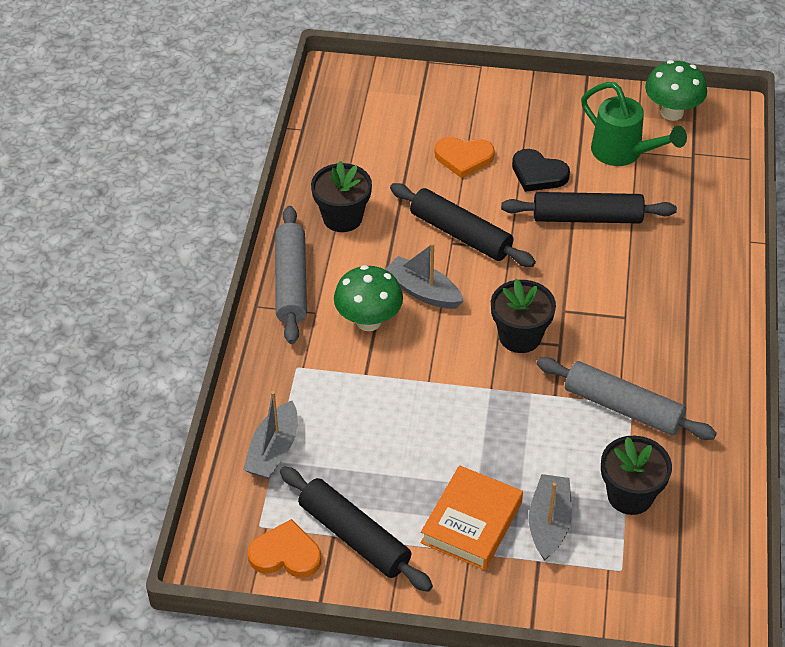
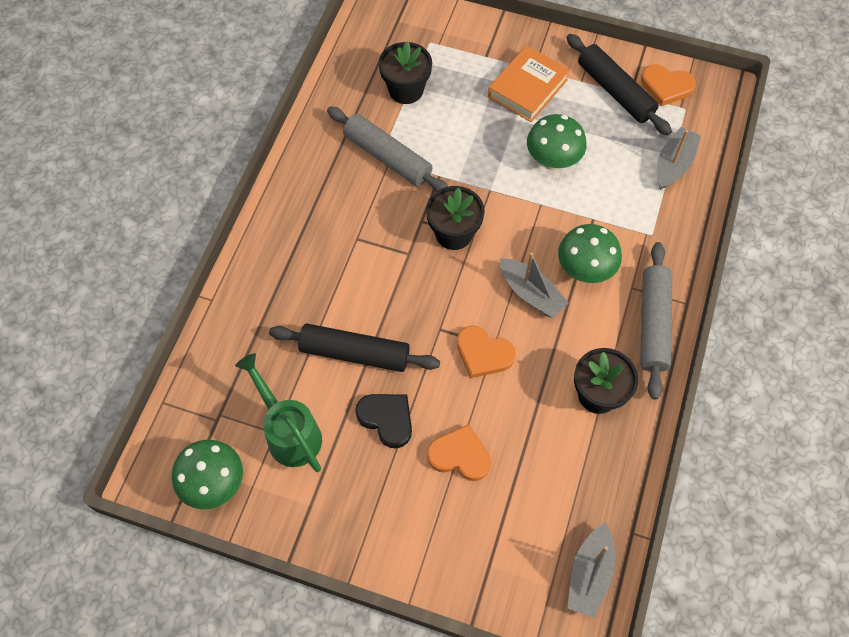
camera: 170 degrees left, 15 degrees up
black rolling pin [390,183,536,267] -> orange heart [457,326,516,378]
grey boat [529,474,572,561] -> grey boat moved to [567,523,615,618]
none -> green mushroom [527,114,587,170]

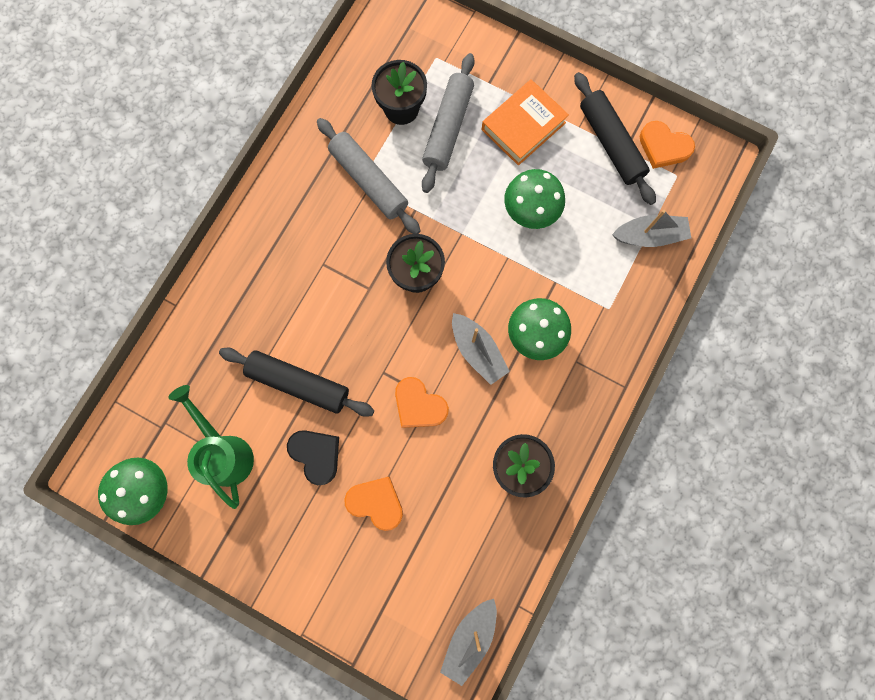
camera: 10 degrees right, 15 degrees up
grey rolling pin [640,242,672,400] -> grey rolling pin moved to [422,53,475,193]
grey boat [657,127,701,190] -> grey boat turned 45 degrees clockwise [612,210,691,247]

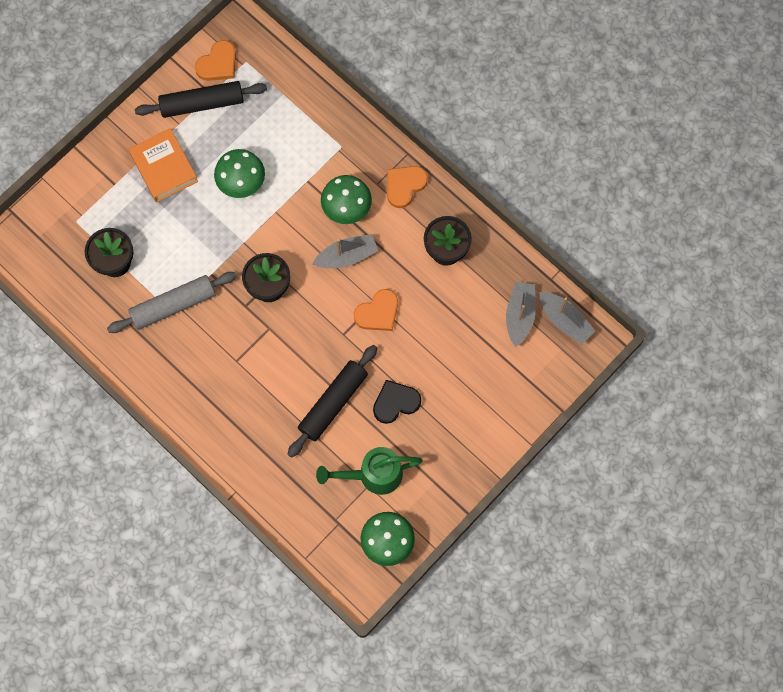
camera: 75 degrees left, 5 degrees down
orange heart [344,476,403,531] -> orange heart moved to [387,166,428,208]
grey rolling pin [422,53,475,193] -> none
grey boat [612,210,691,247] -> grey boat moved to [506,282,536,347]

